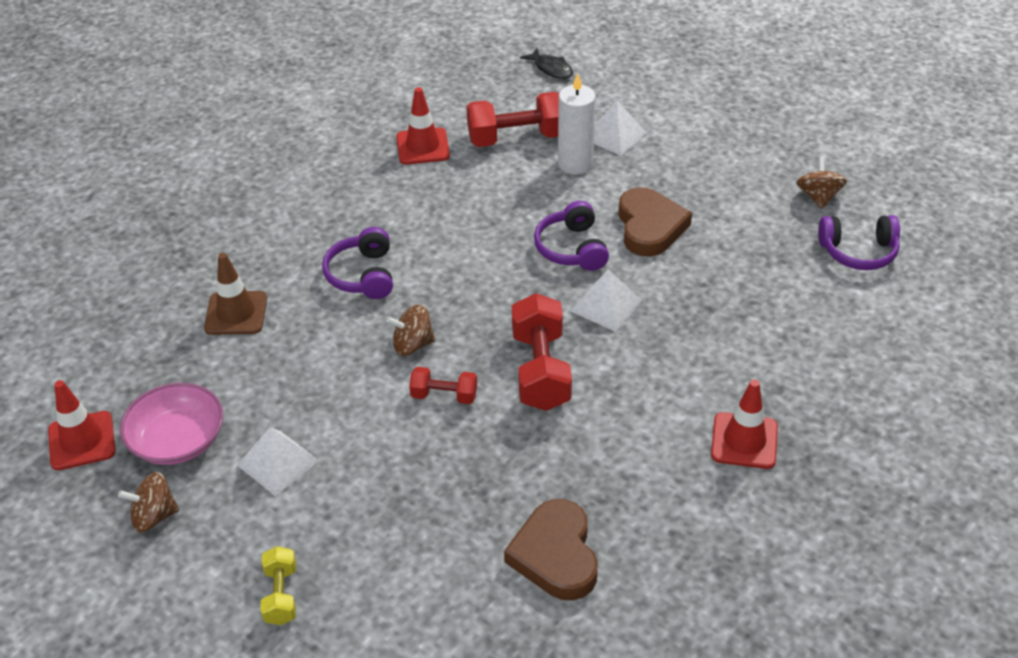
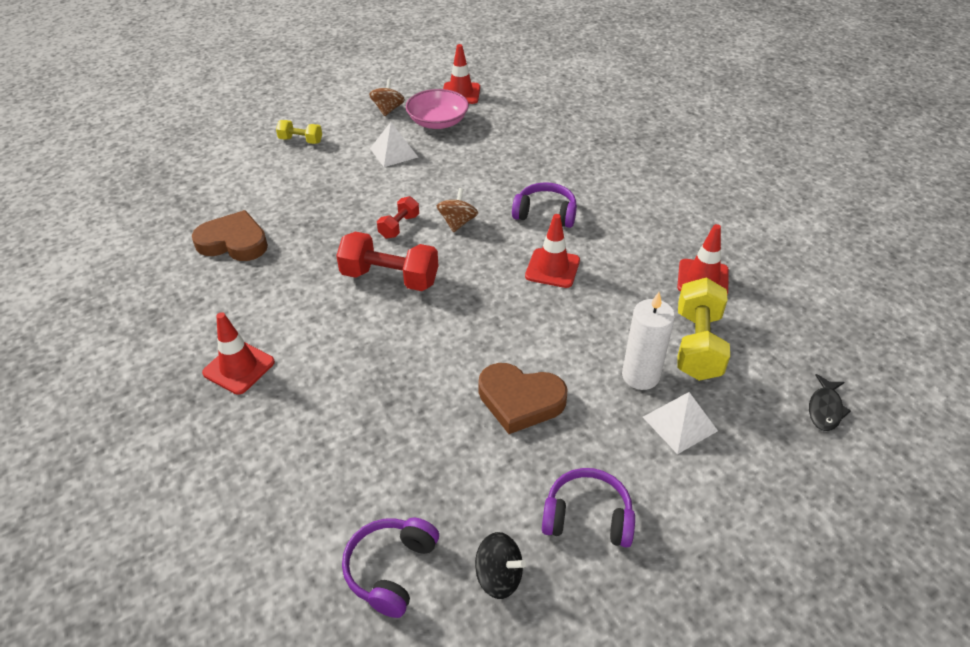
camera: 110 degrees right, 0 degrees up
brown traffic cone [204,253,267,335] -> none
red dumbbell [466,92,559,147] -> yellow dumbbell [677,277,730,381]
black fish [520,48,573,79] -> black fish turned 45 degrees counterclockwise [809,374,851,431]
purple headphones [534,201,609,271] -> purple headphones moved to [542,468,635,548]
white pyramid [570,270,642,332] -> none
brown spinning top [796,157,847,209] -> black spinning top [475,532,526,599]
none -> red traffic cone [525,214,580,288]

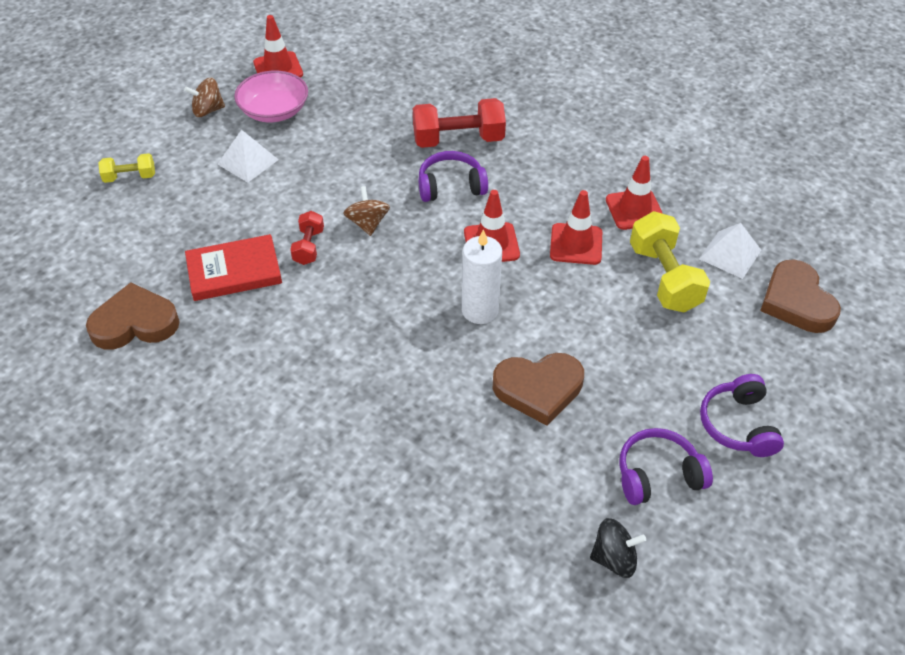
camera: 25 degrees left, 5 degrees up
red traffic cone [202,312,275,395] -> red traffic cone moved to [550,190,602,265]
red dumbbell [336,232,438,291] -> red dumbbell moved to [413,98,506,148]
purple headphones [342,518,439,618] -> purple headphones moved to [700,374,784,457]
brown spinning top [369,79,405,116] -> brown spinning top turned 90 degrees counterclockwise [184,77,225,117]
white candle [622,292,675,390] -> white candle moved to [462,229,502,324]
white pyramid [643,392,718,454] -> white pyramid moved to [699,223,761,279]
black fish [809,374,851,431] -> brown heart [760,260,841,333]
none -> red book [185,234,282,301]

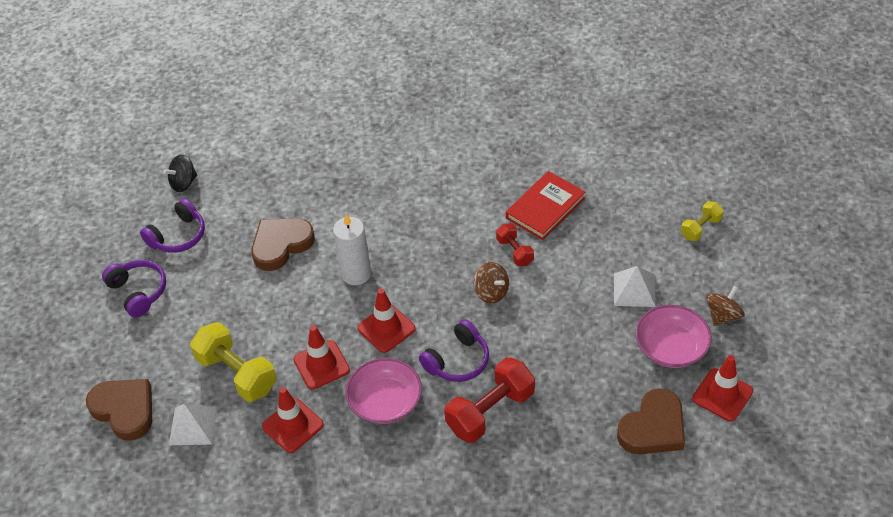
camera: 150 degrees right, 0 degrees up
brown heart [86,282,180,350] -> brown heart moved to [617,388,685,454]
none -> pink bowl [345,358,422,424]

